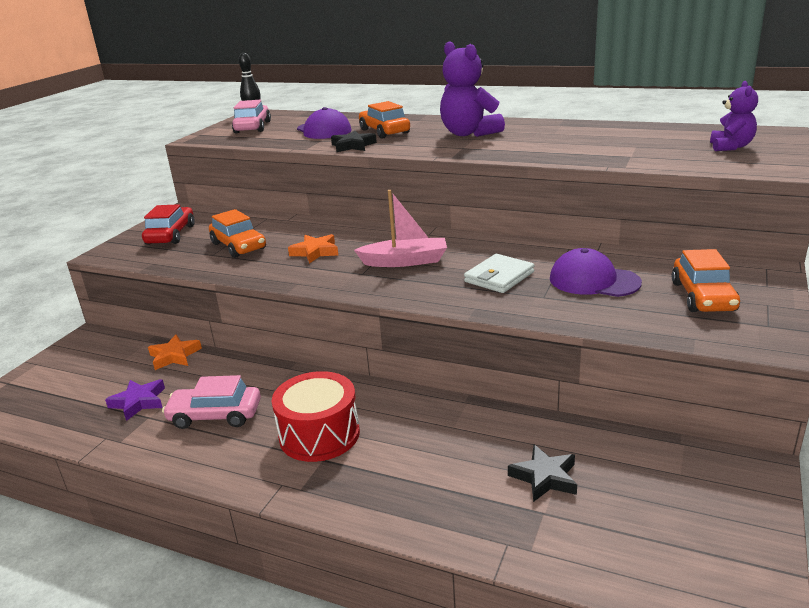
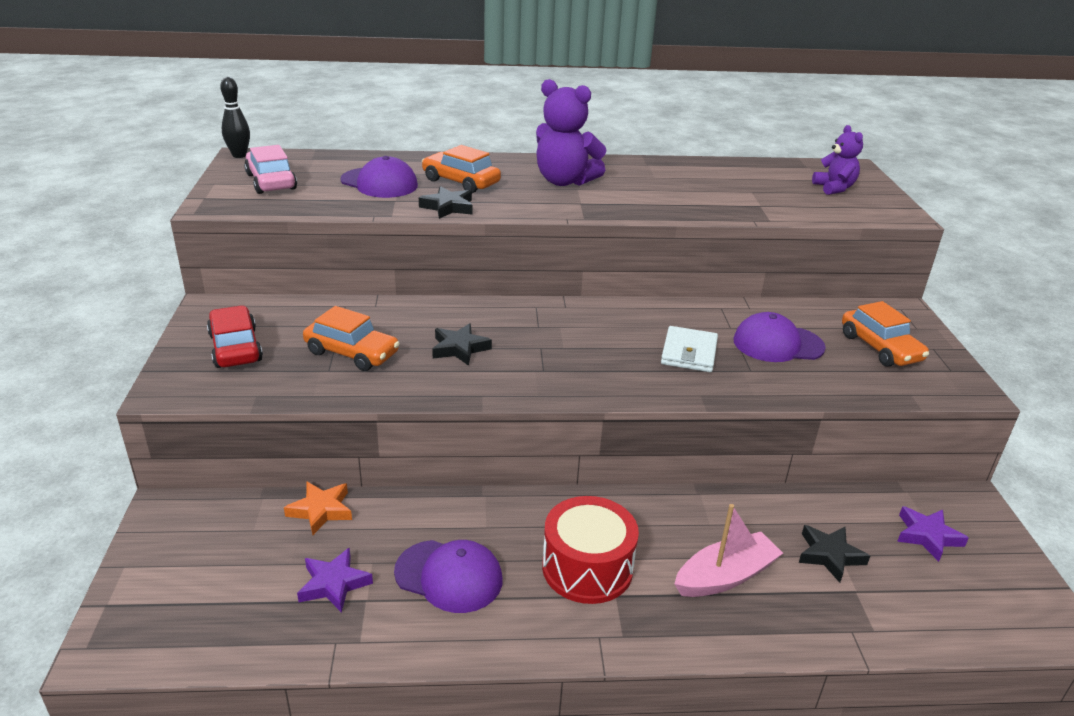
camera: 30 degrees left, 5 degrees up
pink car [162,375,261,429] -> purple cap [394,540,502,613]
orange star [288,234,338,264] -> black star [432,323,492,366]
pink boat [354,190,447,267] -> pink boat moved to [674,504,783,597]
none -> purple star [897,506,969,562]

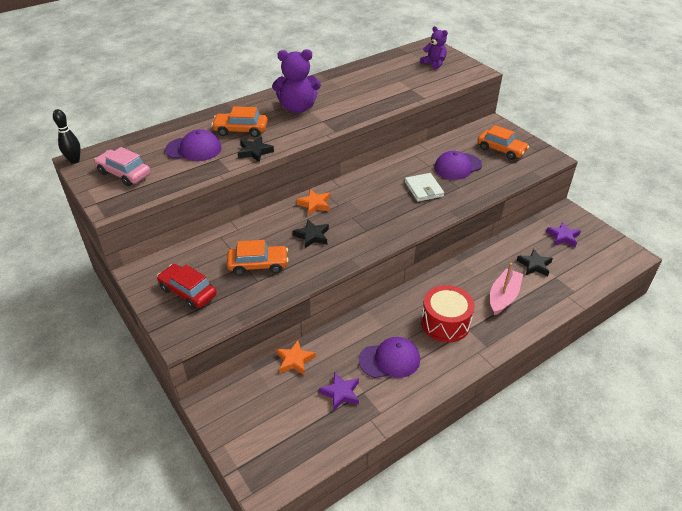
camera: 30 degrees left, 10 degrees up
none -> orange star [296,189,330,215]

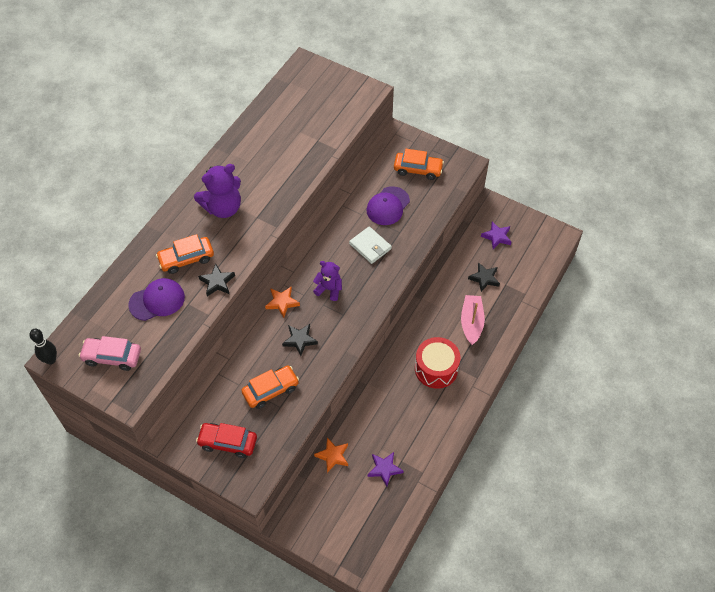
camera: 25 degrees left, 15 degrees up
purple cap [359,337,420,378] -> none
purple teddy bear [420,26,448,70] -> purple teddy bear moved to [313,261,342,301]

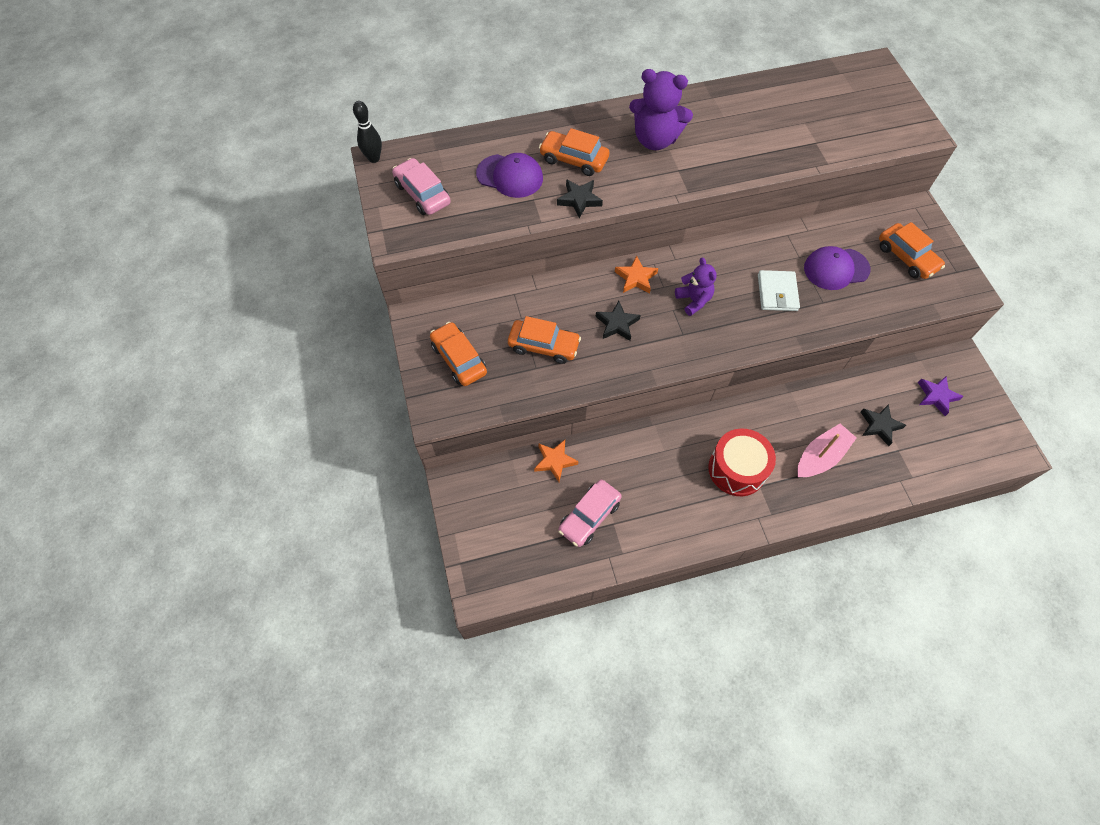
camera: 45 degrees right, 5 degrees up
red car [196,423,257,458] -> orange car [430,322,487,386]
purple star [368,452,403,487] -> pink car [558,480,622,547]

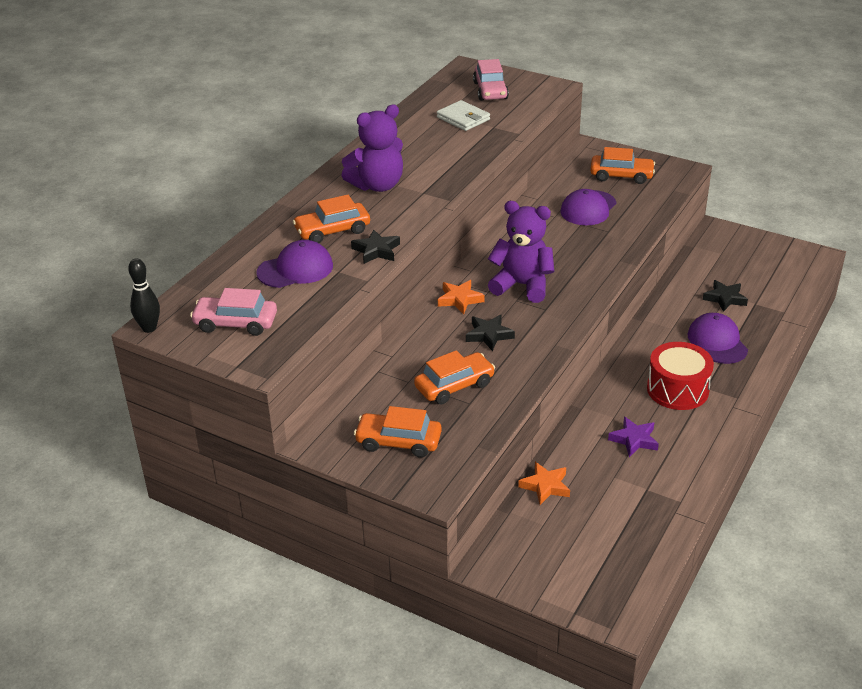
camera: 45 degrees left, 25 degrees down
pink car [558,480,622,547] -> pink car moved to [473,59,509,101]
purple teddy bear [675,258,717,316] -> purple teddy bear [488,201,554,303], size x1.63
white wallet [758,270,800,311] -> white wallet moved to [437,100,490,131]
pink boat [797,424,856,478] -> purple cap [688,313,748,364]
purple star [918,376,964,416] -> purple star moved to [608,417,659,457]

